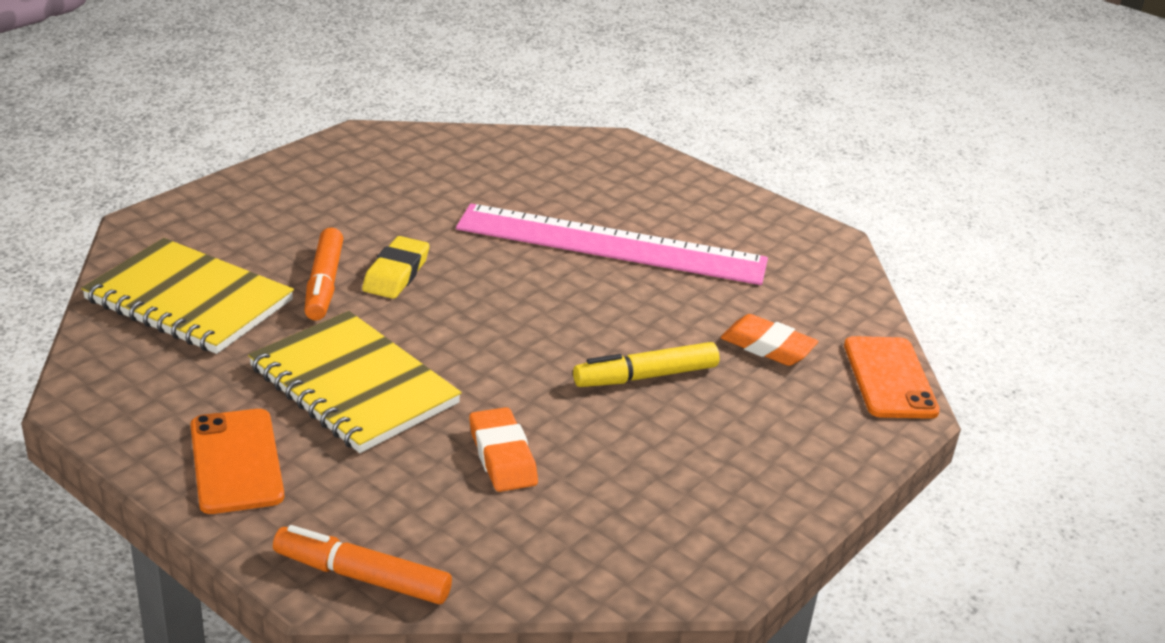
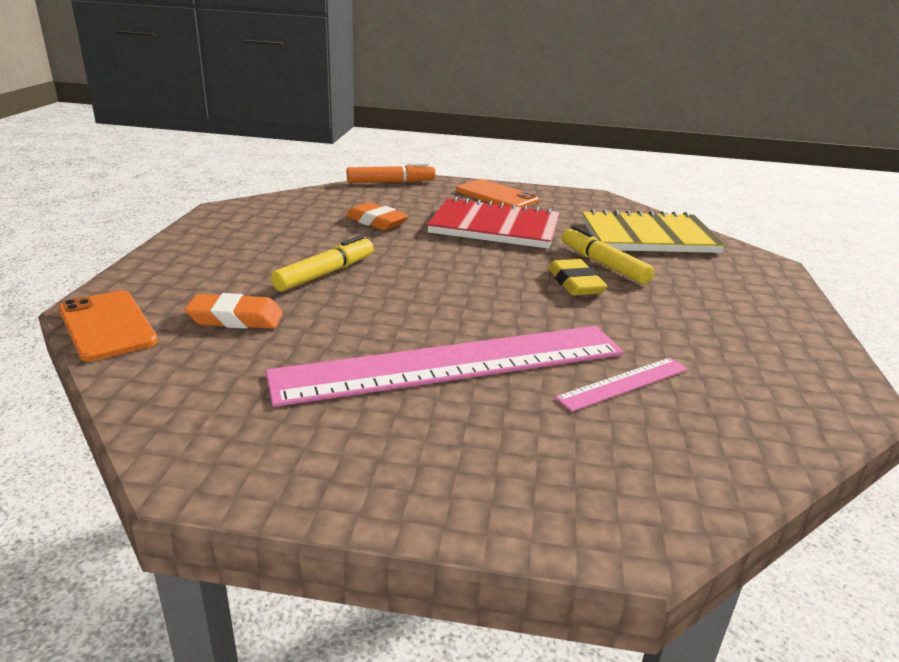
camera: 150 degrees right, 5 degrees down
yellow notebook [248,311,462,453] -> red notebook [427,196,560,249]
orange marker [304,227,344,321] -> yellow marker [562,226,654,284]
none -> pink ruler [555,358,688,412]

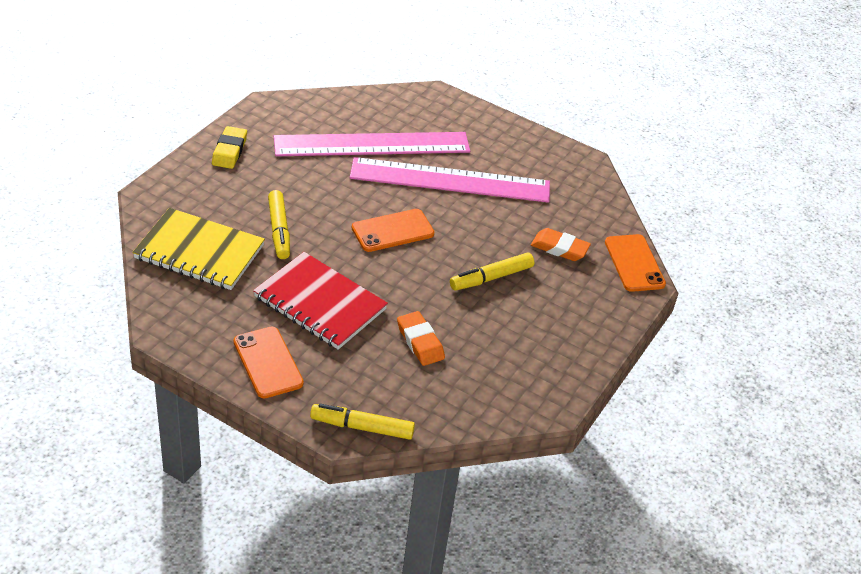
camera: 160 degrees left, 15 degrees up
orange marker [347,163,435,183] -> yellow marker [310,404,415,440]
yellow eraser [548,259,607,296] -> yellow eraser moved to [212,126,247,169]
pink ruler [555,358,688,412] -> pink ruler [274,132,470,156], size x2.34
none -> orange phone [352,209,434,252]

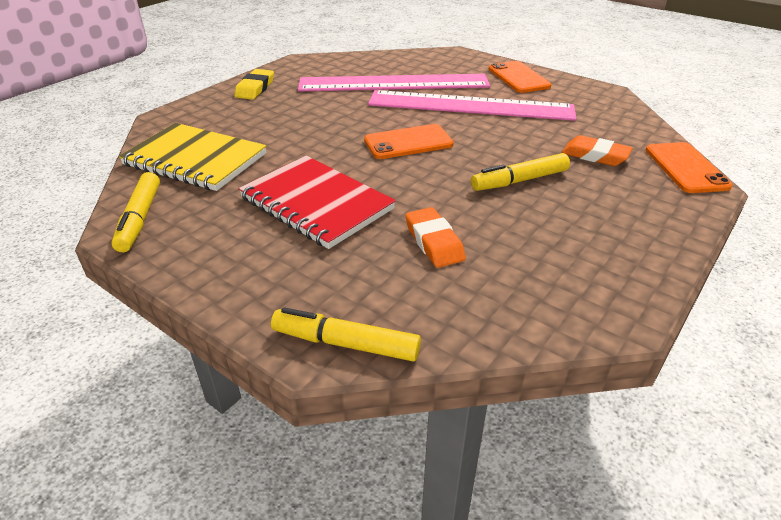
camera: 10 degrees right, 5 degrees down
orange phone [233,327,304,398] -> orange phone moved to [488,61,551,93]
yellow marker [268,190,290,259] -> yellow marker moved to [111,172,160,253]

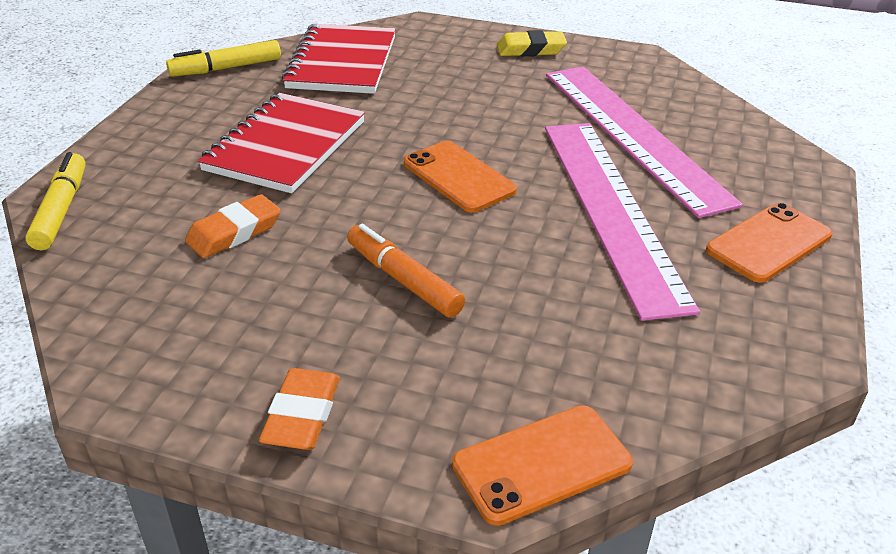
camera: 70 degrees right, 0 degrees up
yellow notebook [119,123,267,191] -> red notebook [282,24,396,94]
yellow marker [471,153,570,191] -> orange marker [347,224,465,318]
orange eraser [562,135,633,166] -> orange eraser moved to [259,368,340,450]

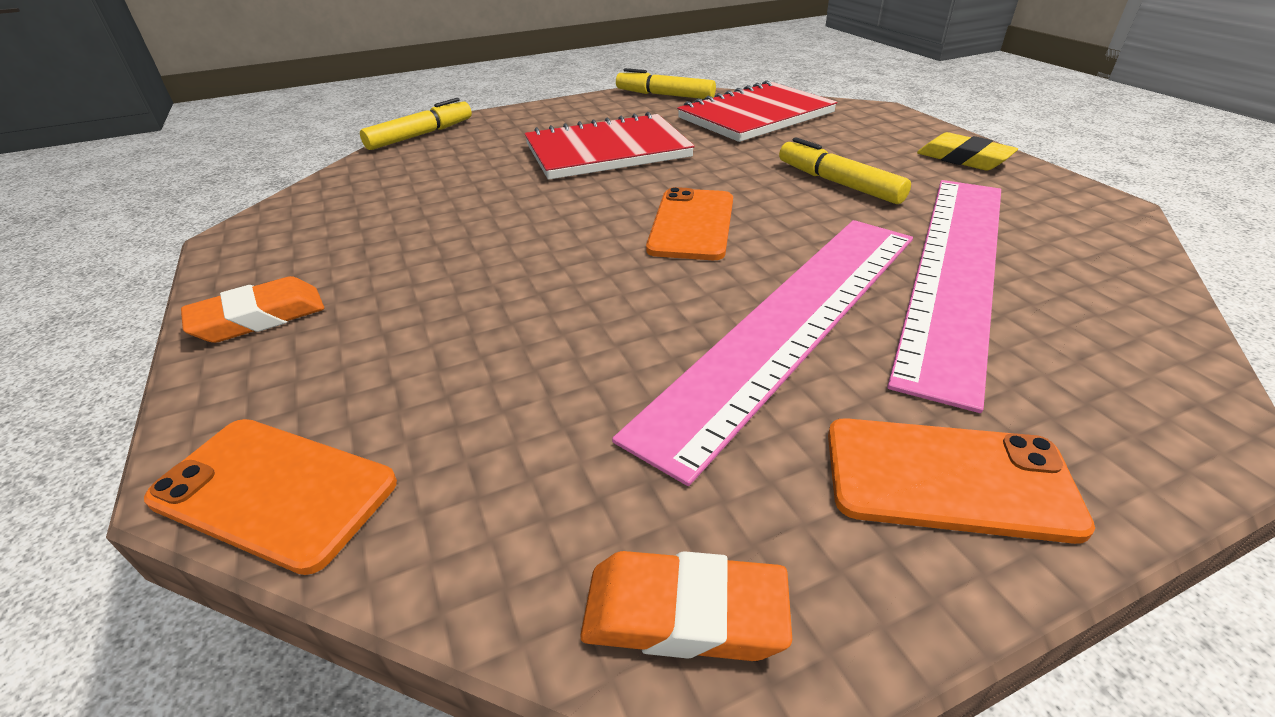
camera: 50 degrees right, 0 degrees up
orange eraser [185,194,281,258] -> orange eraser moved to [580,551,792,661]
orange marker [347,224,465,318] -> none
none -> yellow marker [779,137,911,204]

